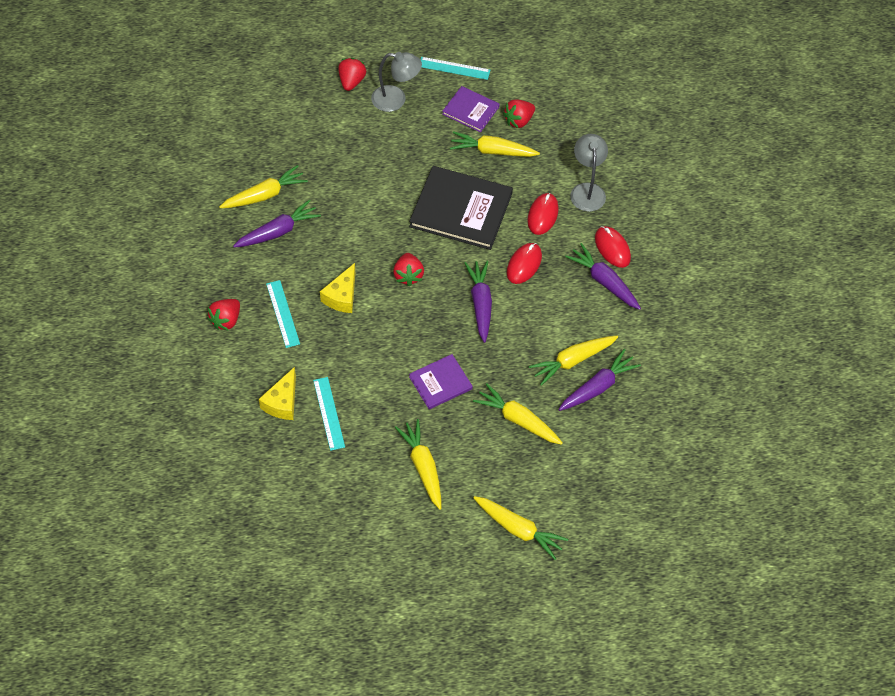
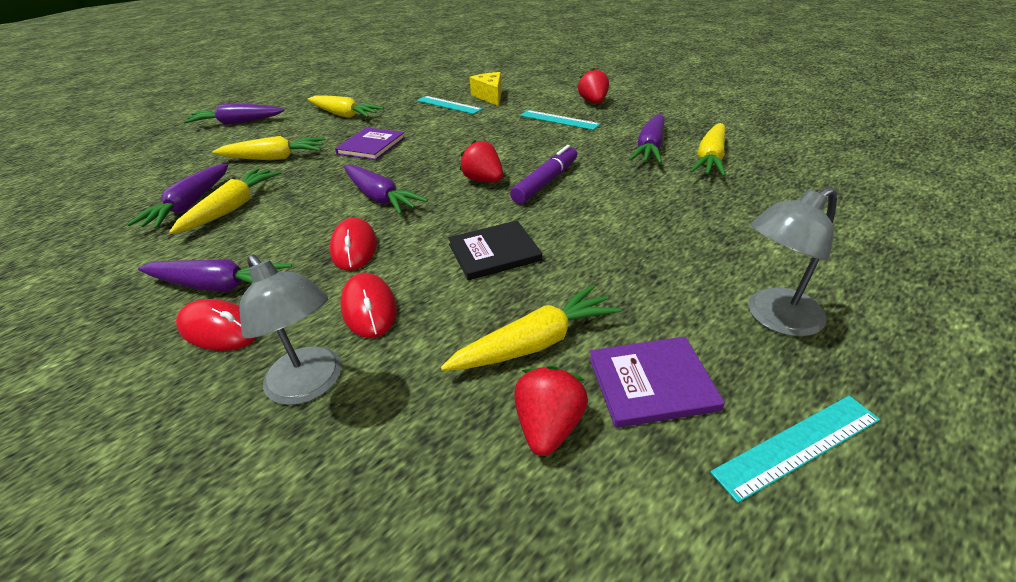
camera: 145 degrees right, 20 degrees down
yellow cheese [320,263,355,313] -> none
red strawberry [338,58,366,91] -> none
black book [409,166,513,250] -> black book [448,221,542,280], size x0.54
yellow carrot [473,496,568,560] -> purple carrot [183,103,285,125]
none -> purple marker [510,145,577,204]

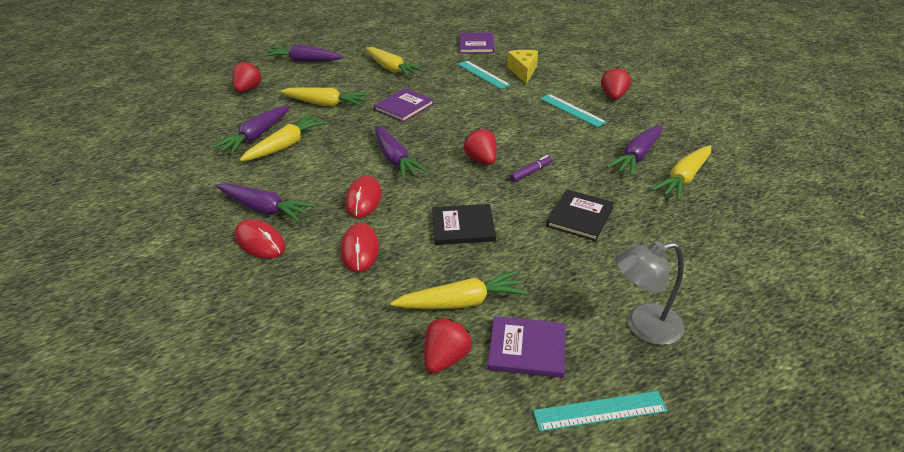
camera: 15 degrees right, 0 degrees up
grey lamp [239,254,342,405] -> none
purple marker [510,145,577,204] -> purple marker [509,155,552,182], size x0.59
none -> red strawberry [233,60,262,92]
none -> purple book [460,33,494,53]
none -> black book [546,189,614,241]

